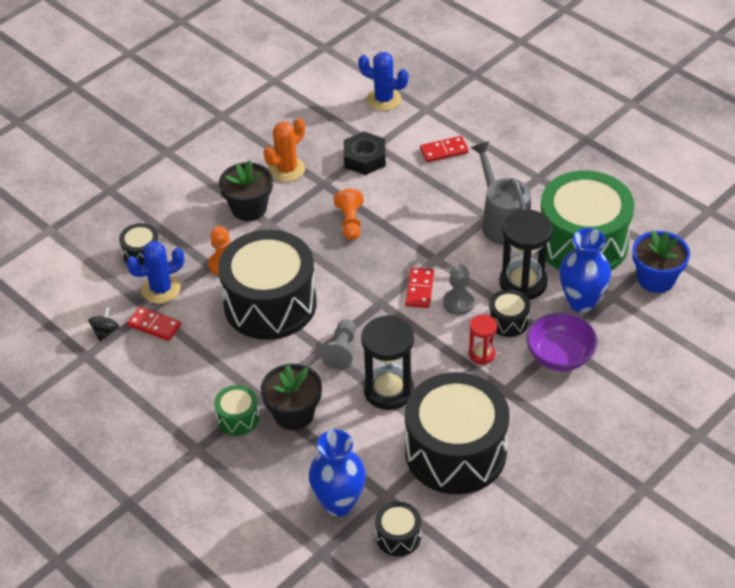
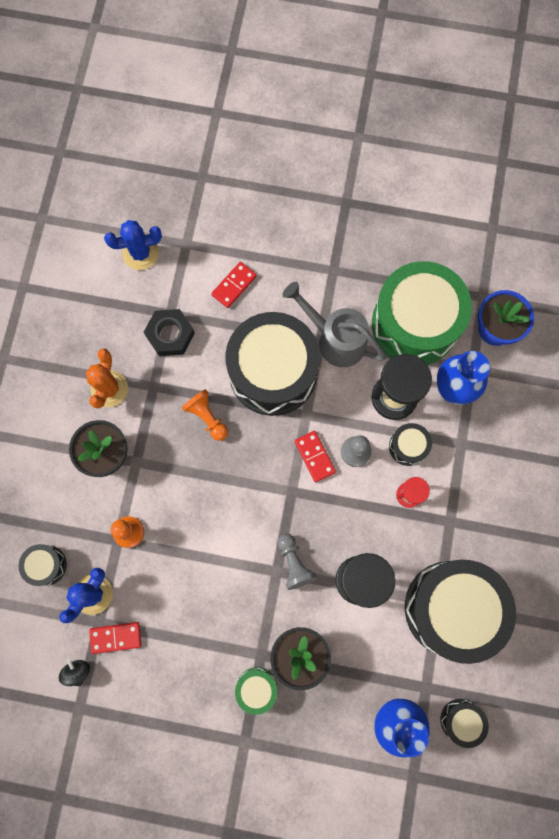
camera: 35 degrees left, 30 degrees up
black drum [218,230,317,340] -> black drum moved to [225,312,320,416]
purple bowl [526,313,598,371] -> none

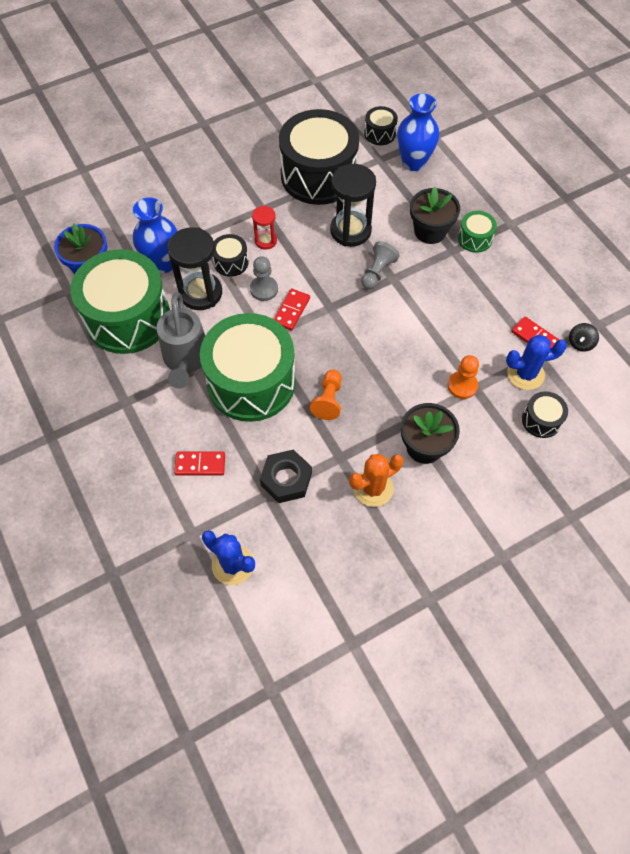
camera: 130 degrees left, 15 degrees down
black drum [225,312,320,416] -> green drum [200,313,296,422]

